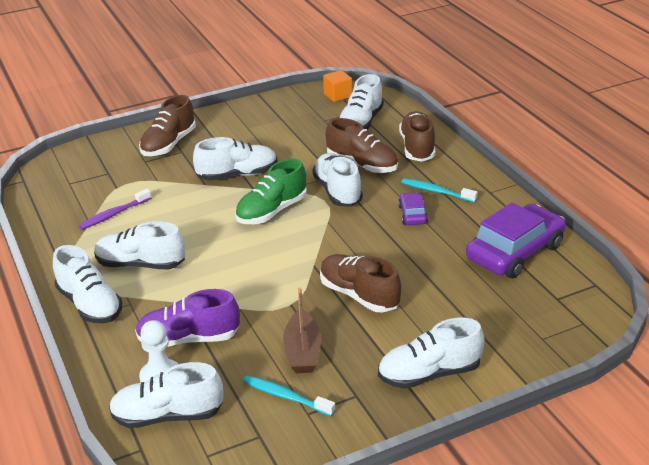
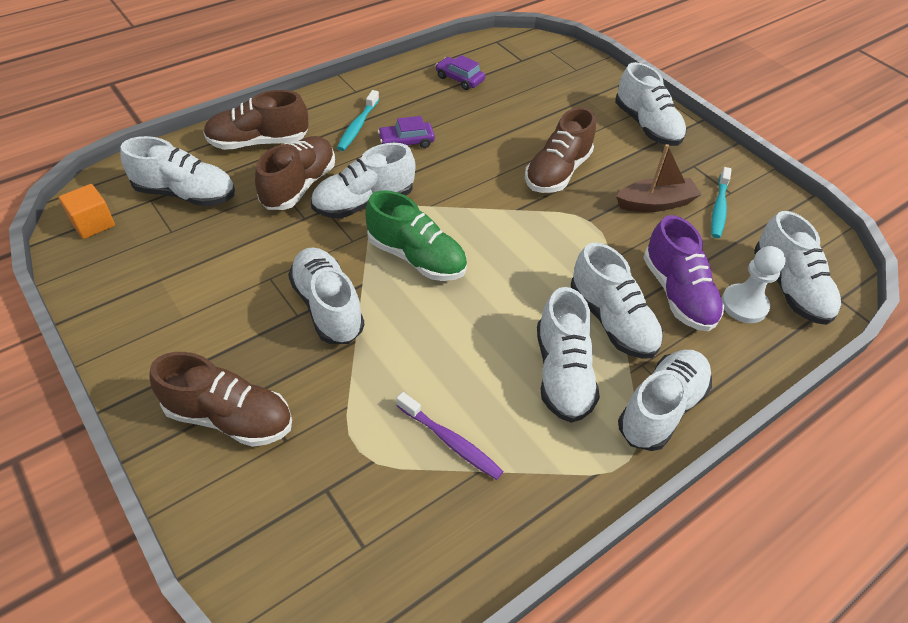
camera: 105 degrees left, 15 degrees up
purple car [466,202,566,278] -> purple car [436,55,485,90], size x0.48
none -> white shoe [571,242,663,359]

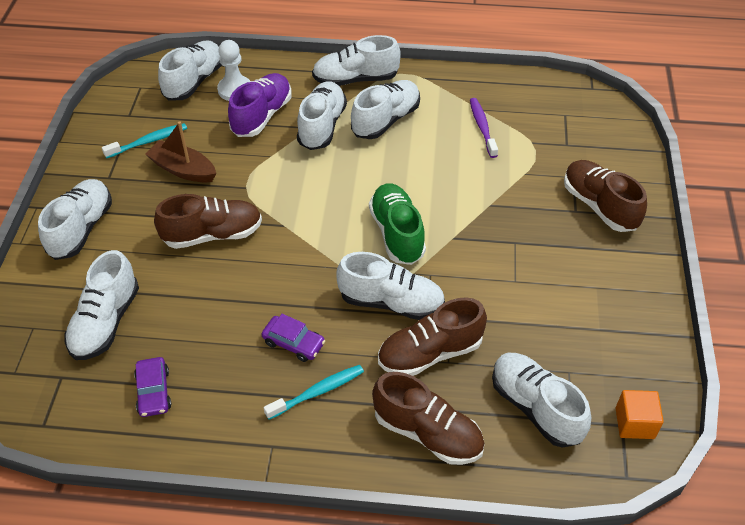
camera: 135 degrees left, 0 degrees up
white shoe [288,247,364,344] -> white shoe moved to [64,250,139,360]

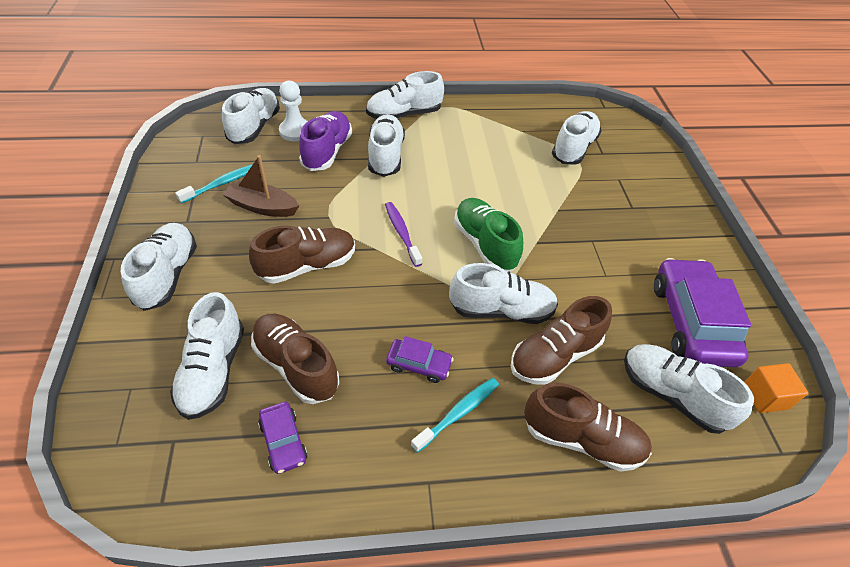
camera: 15 degrees left, 0 degrees up
white shoe [351,80,420,139] -> white shoe moved to [552,111,602,165]
purple toothbrush [470,98,498,158] -> purple toothbrush moved to [385,202,422,267]
brown shoe [564,160,647,232] -> brown shoe moved to [251,314,339,404]
none -> purple car [654,258,752,367]

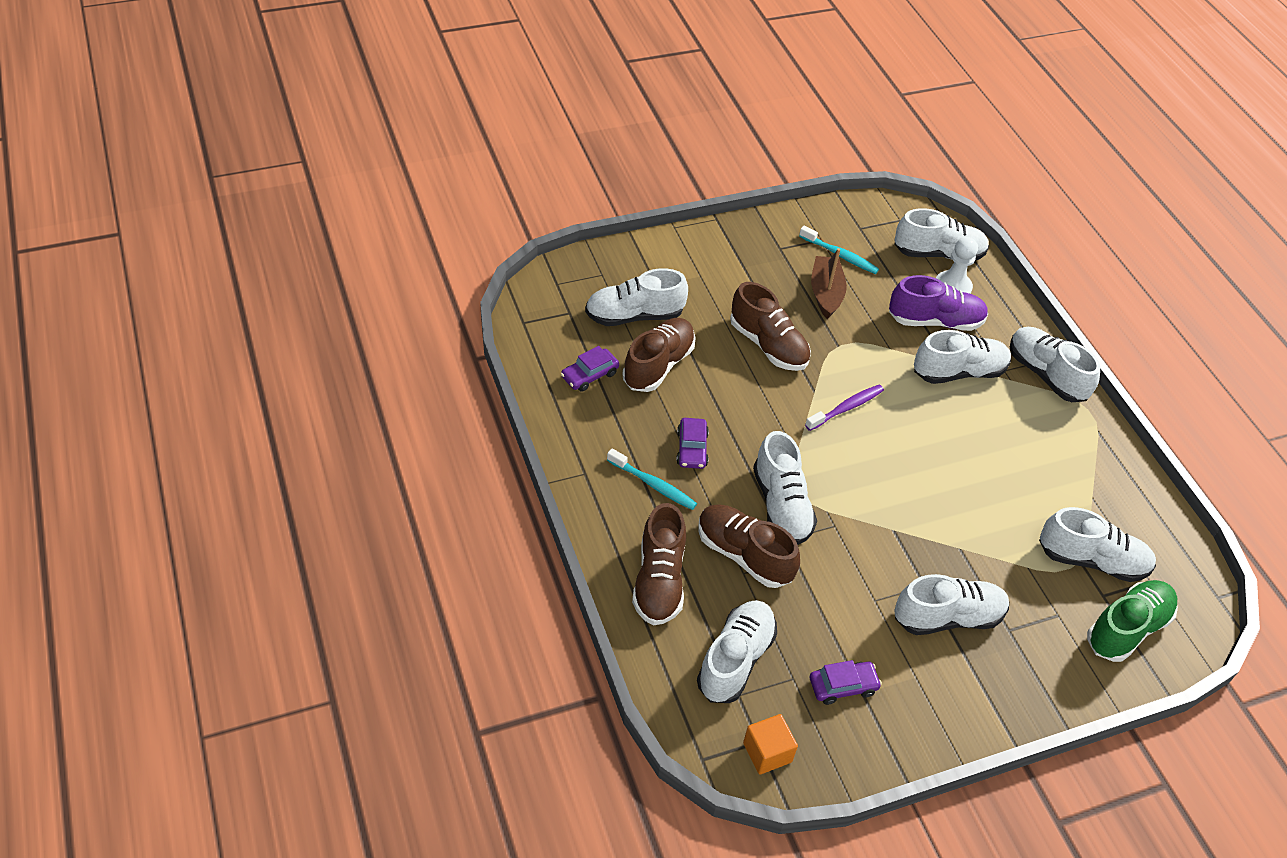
camera: 75 degrees right, 0 degrees up
white shoe [121,223,197,311] -> white shoe moved to [894,574,1009,635]
green shoe [454,198,523,272] -> green shoe moved to [1087,580,1178,662]
purple car [654,258,752,367] -> purple car [810,660,882,705], size x0.48

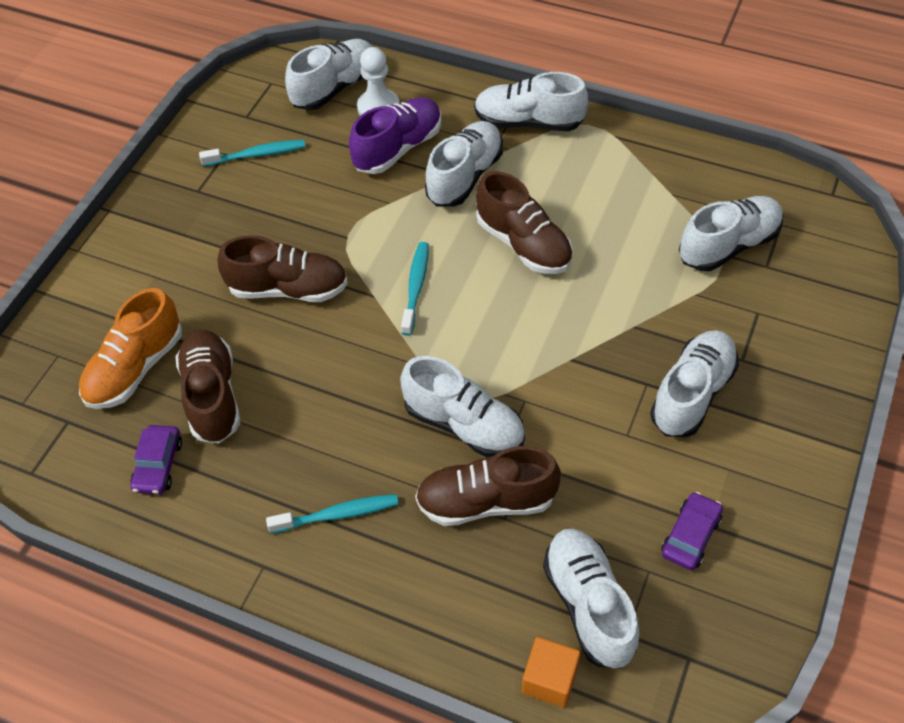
camera: 40 degrees left, 5 degrees up
white shoe [585,268,688,326] -> orange shoe [79,288,182,409]
brown shoe [632,503,686,625] -> brown shoe moved to [476,171,573,274]
purple car [676,418,709,469] -> none
orange cube [743,714,798,774] -> orange cube moved to [522,637,581,708]
purple toothbrush [805,385,884,431] -> turquoise toothbrush [401,242,429,336]
brown boat [811,248,847,319] -> none
green shoe [1087,580,1178,662] -> none

